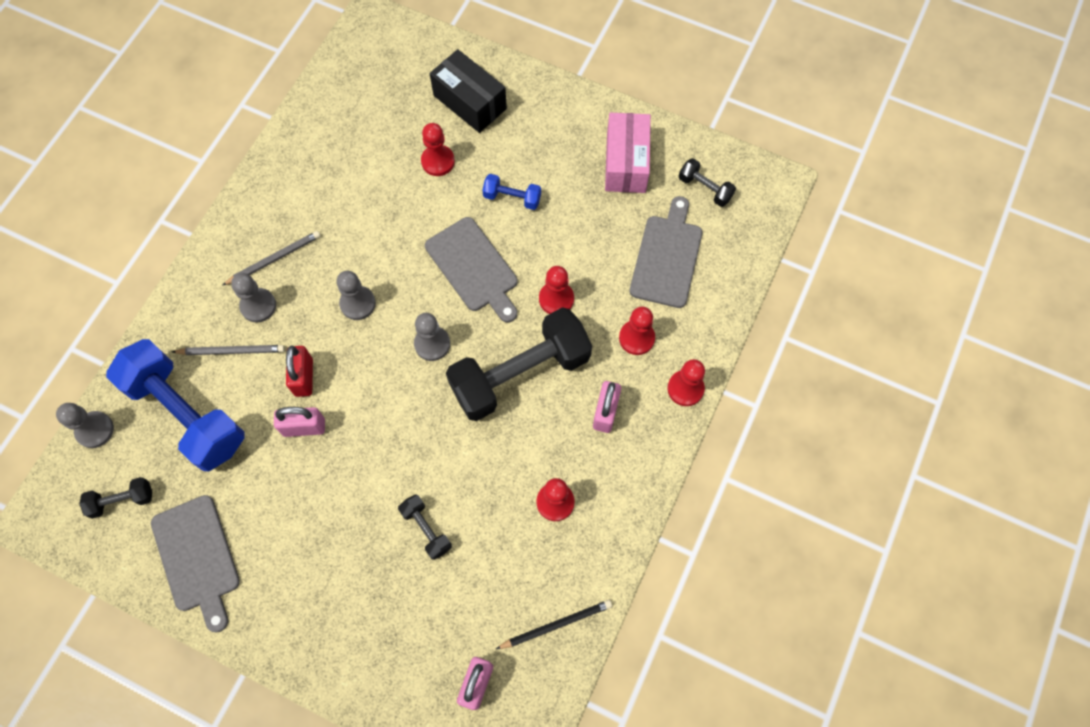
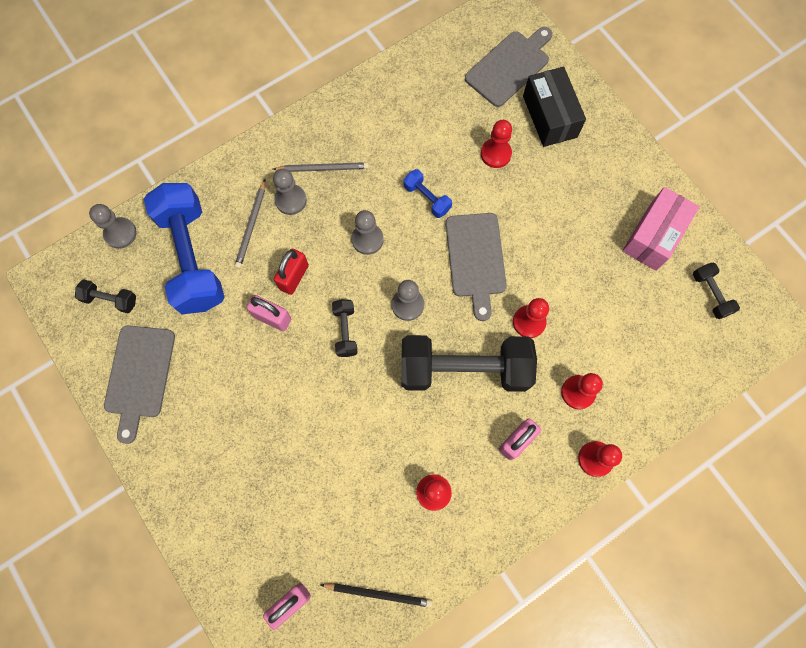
camera: 30 degrees right, 5 degrees up
grey pencil [172,345,285,355] -> grey pencil turned 75 degrees clockwise [235,179,266,269]
black dumbbell [398,494,452,560] -> black dumbbell moved to [332,299,358,357]
blue dumbbell [482,174,541,210] -> blue dumbbell moved to [403,169,452,218]
grey cutting board [629,196,702,308] -> grey cutting board moved to [465,27,552,107]

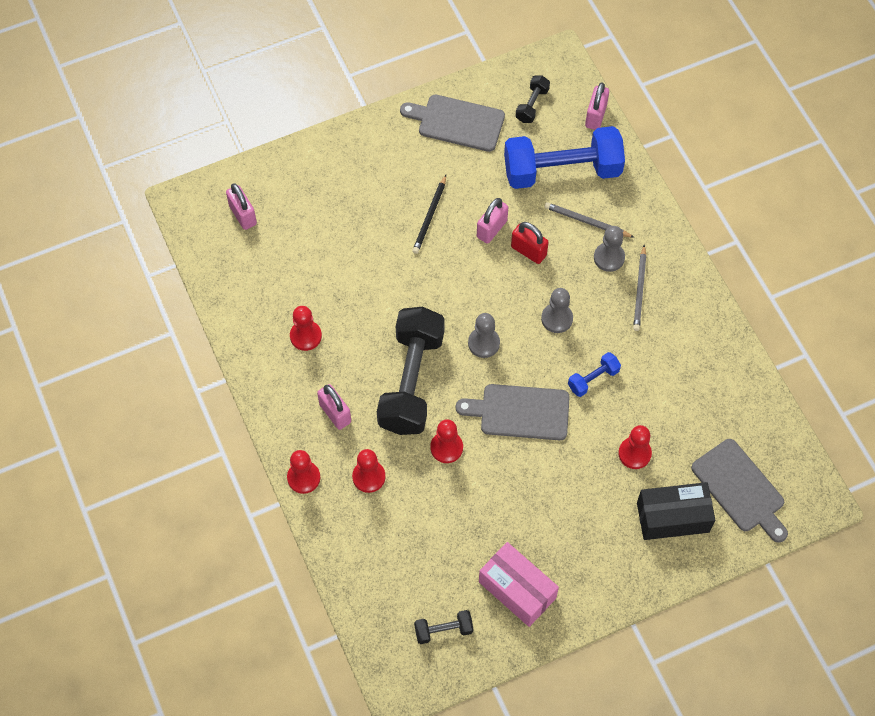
camera: 100 degrees right, 10 degrees down
grey pawn [89,204,137,249] -> pink padlock [585,82,609,130]
black pencil [320,583,433,608] -> black pencil moved to [412,175,446,254]
black dumbbell [332,299,358,357] -> none

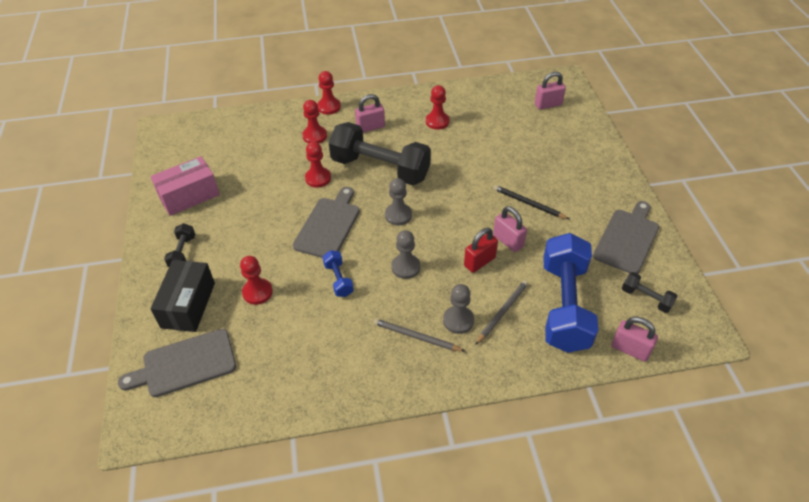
camera: 105 degrees right, 15 degrees down
black dumbbell [414,610,473,644] -> black dumbbell moved to [164,223,195,267]

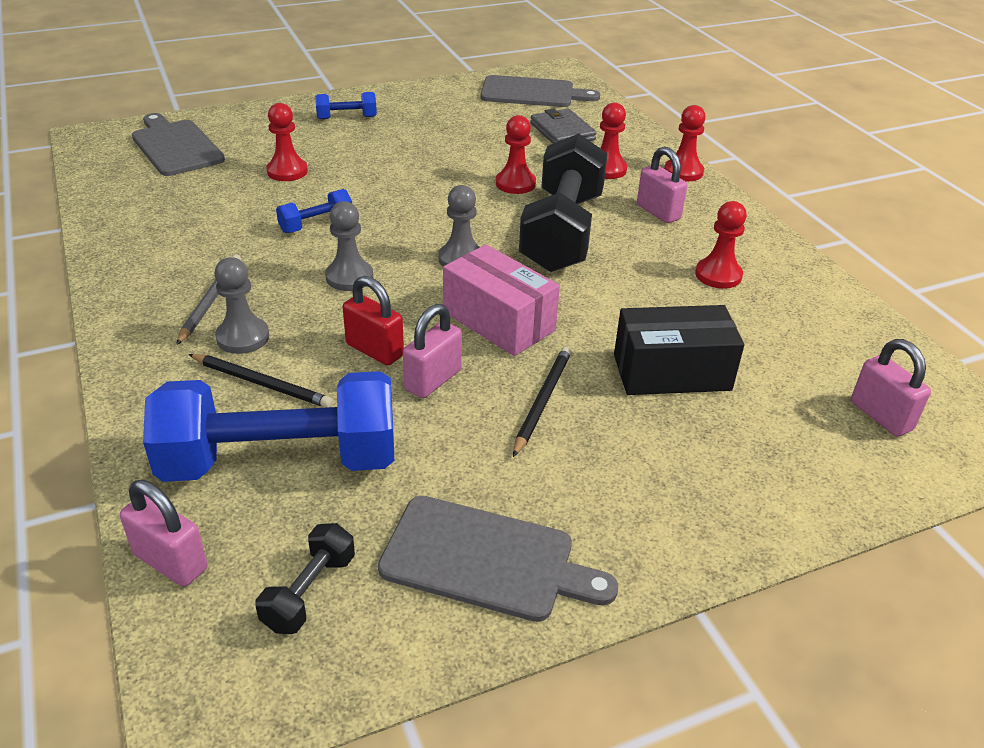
camera: 75 degrees right, 10 degrees down
pink box [150,156,220,216] -> pink box moved to [443,245,560,356]
black box [150,260,215,332] -> black box moved to [614,305,744,395]
black dumbbell [164,223,195,267] -> blue dumbbell [315,92,377,119]
grey cutting board [293,187,360,258] -> grey cutting board moved to [480,75,600,107]
grey pencil [475,280,528,345] -> black pencil [188,354,333,408]
pink padlock [612,317,658,362] -> pink padlock turned 75 degrees counterclockwise [120,480,208,587]
none -> grey wallet [530,108,597,144]

